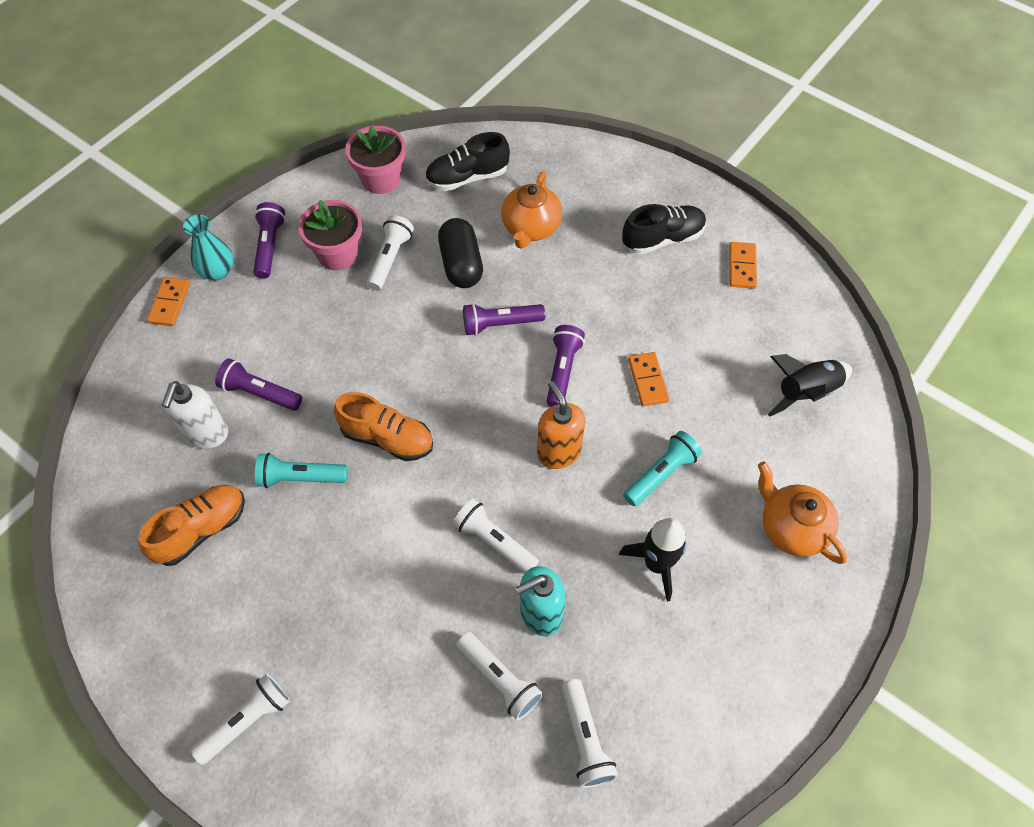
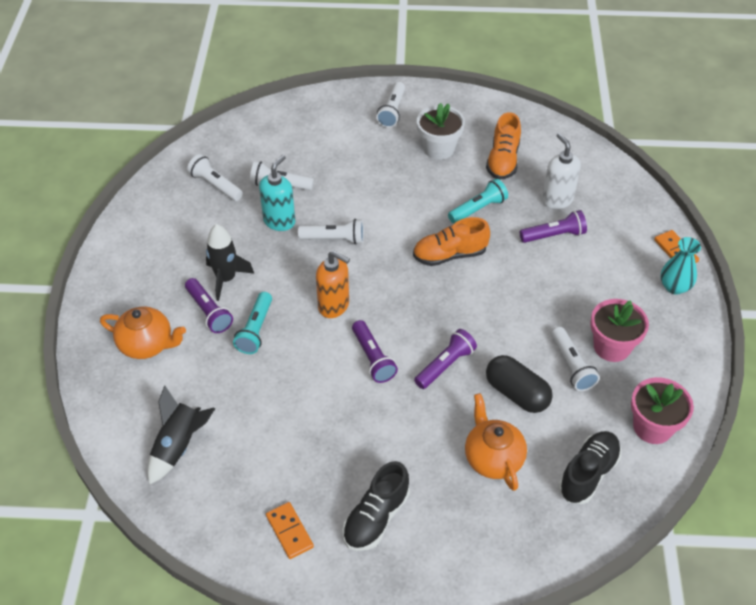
camera: 145 degrees right, 10 degrees down
purple flashlight [253,202,286,279] -> purple flashlight moved to [185,278,233,333]
orange domino [628,352,669,406] -> none
none -> white flower pot [417,103,465,160]

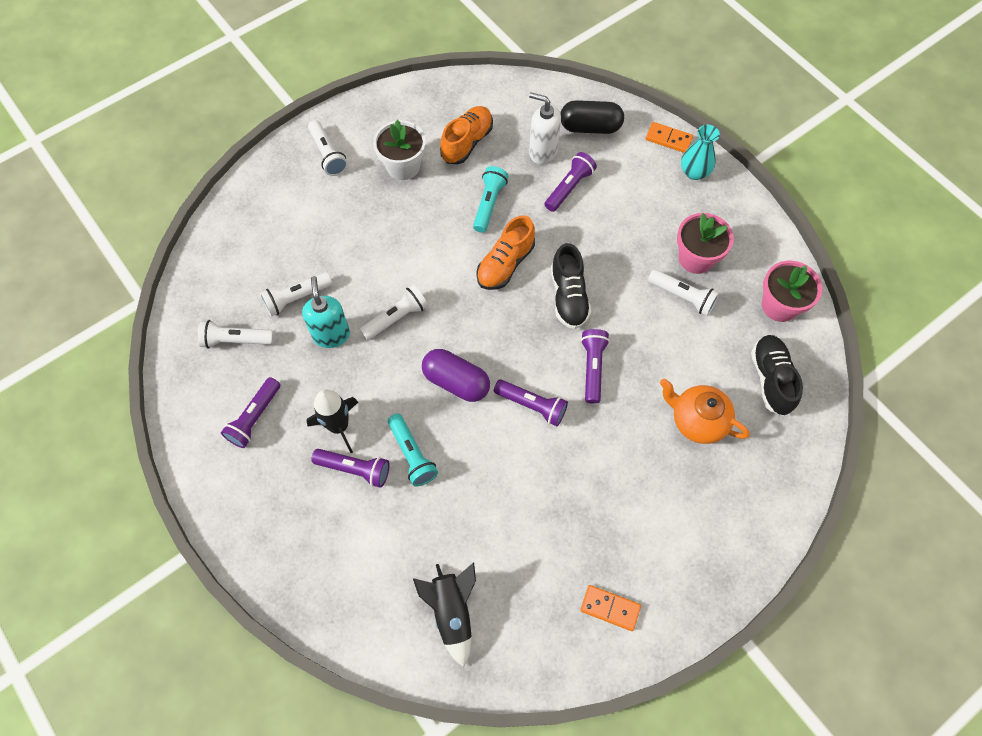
camera: 40 degrees left, 15 degrees up
orange teapot [100,306,186,359] -> none
orange soap dispenser [316,251,350,318] -> purple capsule [422,349,490,402]
black shoe [343,461,410,551] -> black shoe moved to [551,243,591,329]
orange shoe [486,112,521,179] -> orange shoe turned 120 degrees counterclockwise [440,106,493,164]
black capsule [486,355,553,413] -> black capsule moved to [560,100,624,134]
none -> purple flashlight [221,377,280,448]

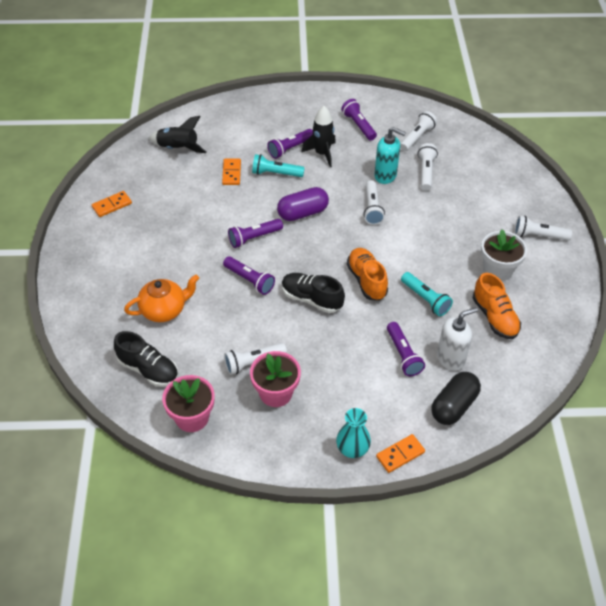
camera: 125 degrees right, 15 degrees down
none -> orange domino [222,159,241,185]

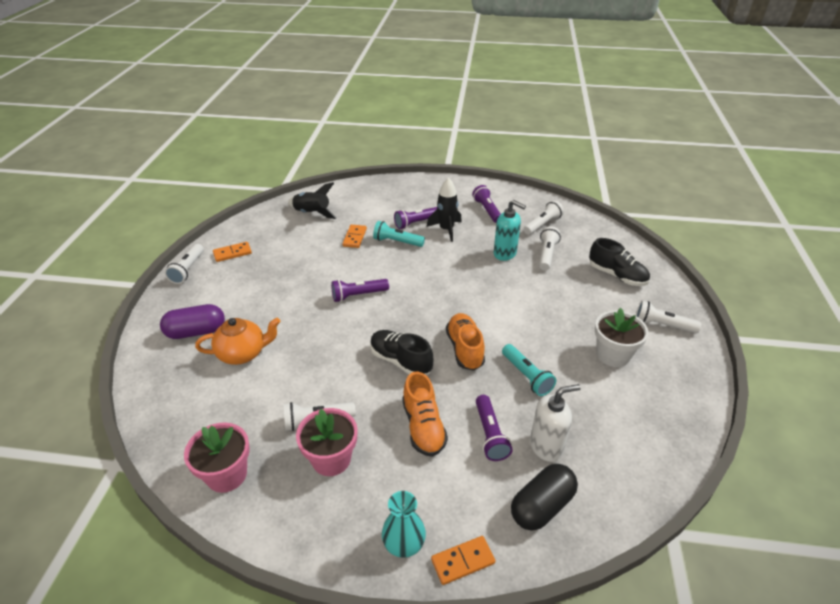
camera: 10 degrees right, 10 degrees down
black shoe [114,331,178,387] -> black shoe moved to [589,238,650,286]
purple flashlight [223,256,275,295] -> none
purple capsule [277,187,329,221] -> purple capsule moved to [160,304,225,339]
white flashlight [363,180,385,225] -> white flashlight moved to [165,244,204,284]
orange shoe [473,273,521,339] -> orange shoe moved to [402,372,448,457]

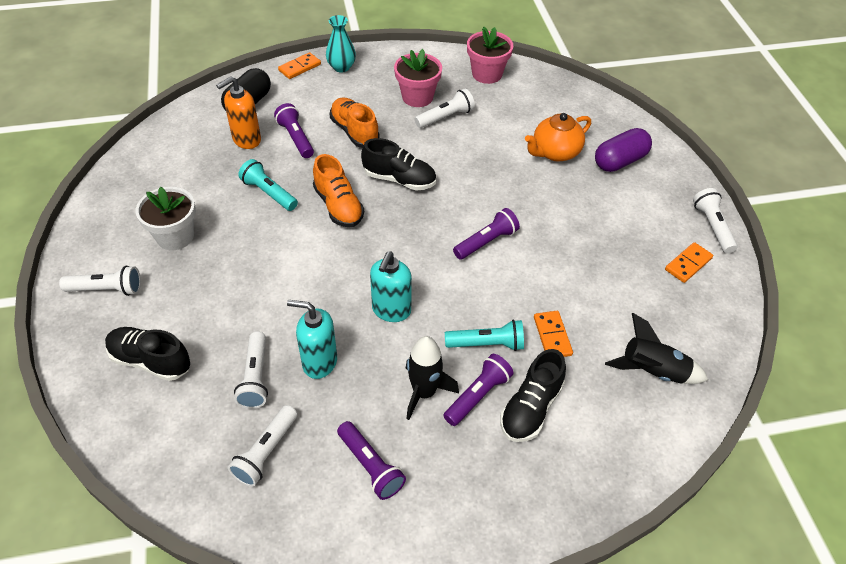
camera: 160 degrees right, 10 degrees up
white soap dispenser [530,384,581,462] -> orange soap dispenser [216,77,261,149]
none -> turquoise soap dispenser [370,252,412,322]
none -> black shoe [500,349,566,442]

